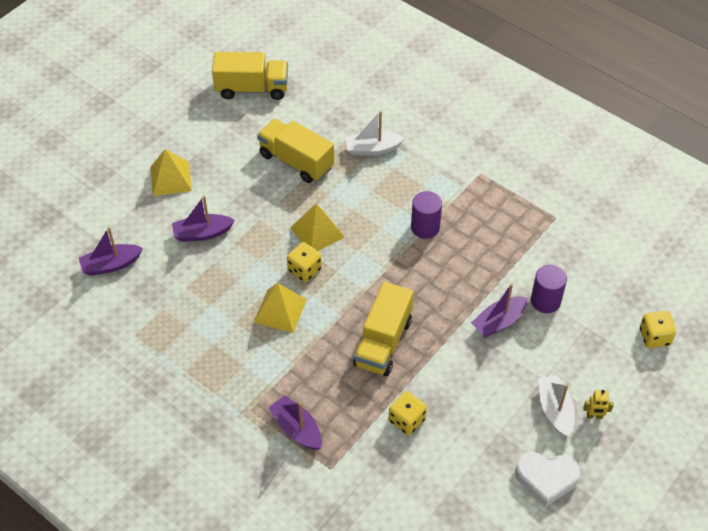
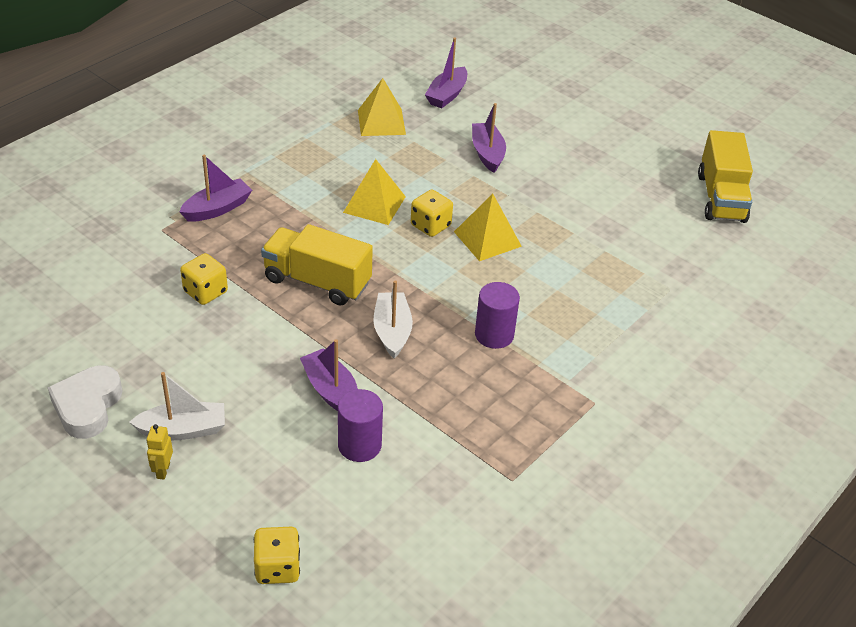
camera: 90 degrees right, 10 degrees down
purple boat [79,227,143,276] -> purple boat turned 135 degrees counterclockwise [425,37,467,108]
yellow pyramid [150,149,192,196] -> yellow pyramid moved to [358,78,406,136]
yellow truck [257,119,334,183] -> none
white boat [345,111,405,156] -> white boat moved to [374,280,413,359]

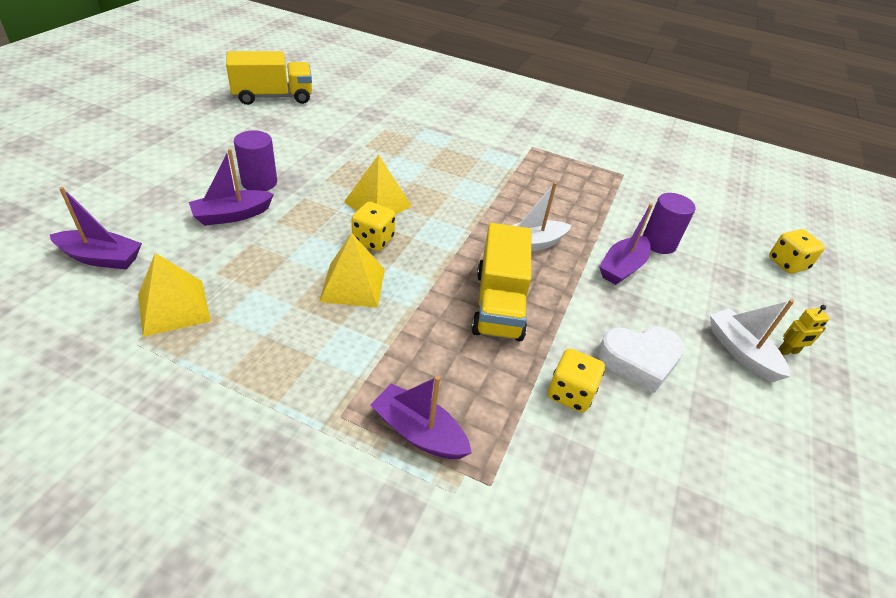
camera: 110 degrees left, 0 degrees up
white heart [48,365,123,439] -> white heart moved to [598,326,685,393]
purple cylinder [475,282,520,349] -> purple cylinder moved to [234,131,277,191]

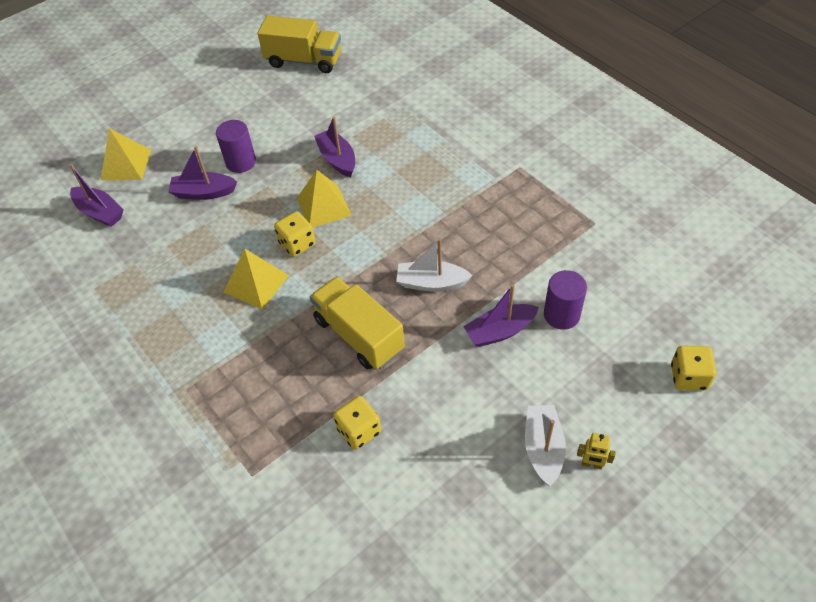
camera: 35 degrees right, 10 degrees up
yellow pyramid [138,253,211,337] -> yellow pyramid moved to [101,128,151,180]
purple boat [370,376,472,459] -> purple boat moved to [314,117,355,177]
yellow truck [472,223,531,341] -> yellow truck turned 105 degrees clockwise [310,276,405,369]
white heart [598,326,685,393] -> none

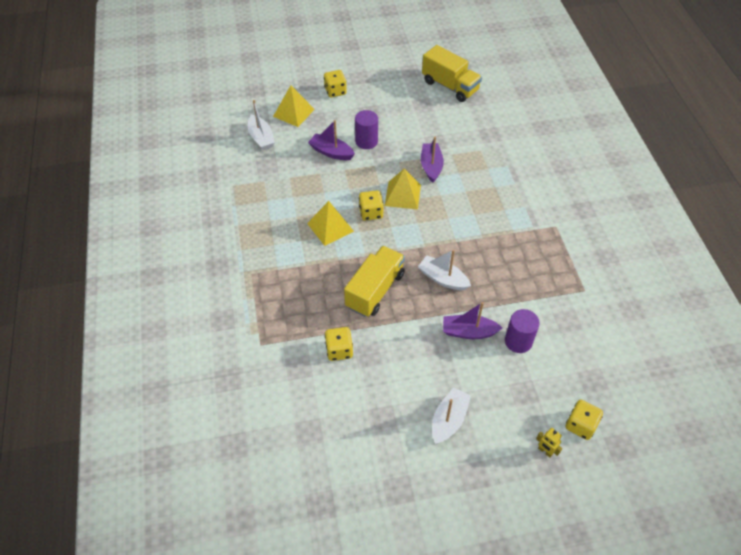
camera: 25 degrees right, 0 degrees up
purple boat [69,164,123,227] -> white boat [248,100,275,150]
yellow truck [310,276,405,369] -> yellow truck turned 45 degrees clockwise [344,246,405,317]
yellow robot [577,433,616,469] -> yellow robot moved to [536,428,562,457]
none -> yellow dice [324,70,347,97]

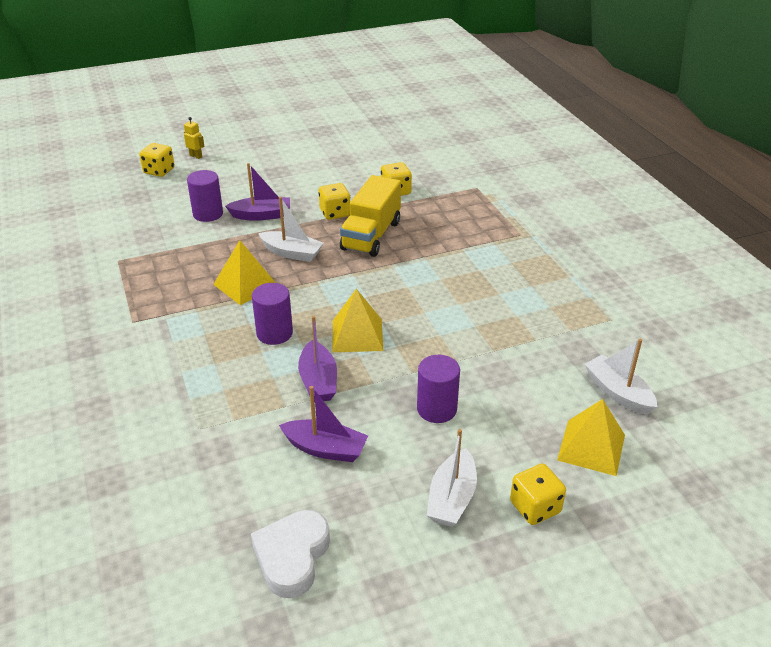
camera: 170 degrees right, 15 degrees down
yellow pyramid [307,201,354,246] -> yellow pyramid moved to [213,240,276,305]
purple boat [308,120,355,160] -> purple boat moved to [279,386,368,462]
yellow dice [359,190,384,221] -> yellow dice moved to [318,183,350,220]
yellow truck [422,45,482,102] -> white heart [251,510,330,598]
white boat [432,387,471,444] -> white boat moved to [427,429,477,527]
none -> purple cylinder [252,283,293,345]

